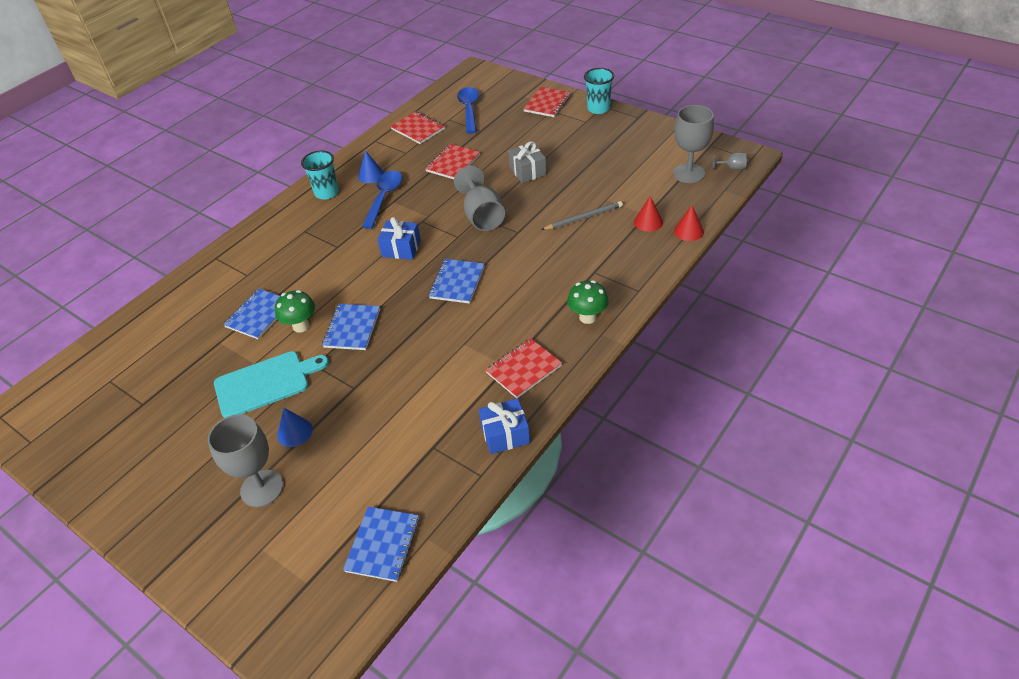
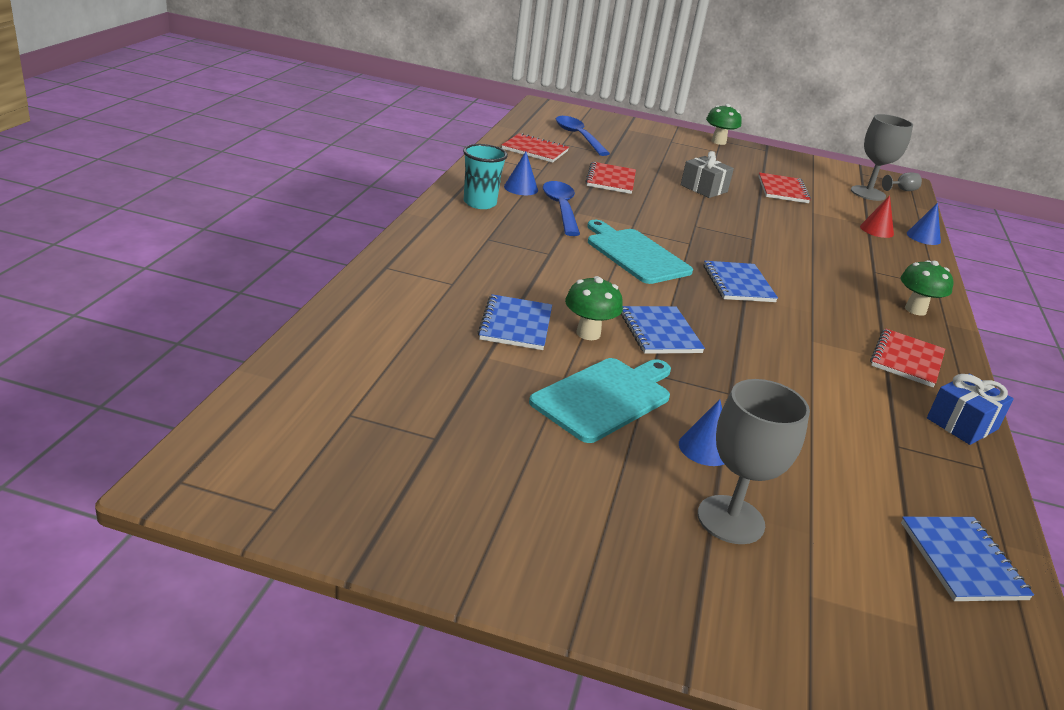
camera: 30 degrees left, 15 degrees down
blue gift [377,217,421,260] -> turquoise cutting board [587,220,693,284]
grey goblet [454,165,505,231] -> none
red notebook [523,87,571,117] -> red notebook moved to [758,172,811,203]
grey pencil [541,201,623,230] -> none
turquoise cup [584,68,614,114] -> green mushroom [706,104,742,145]
red cone [674,205,704,241] -> blue cone [907,202,941,245]

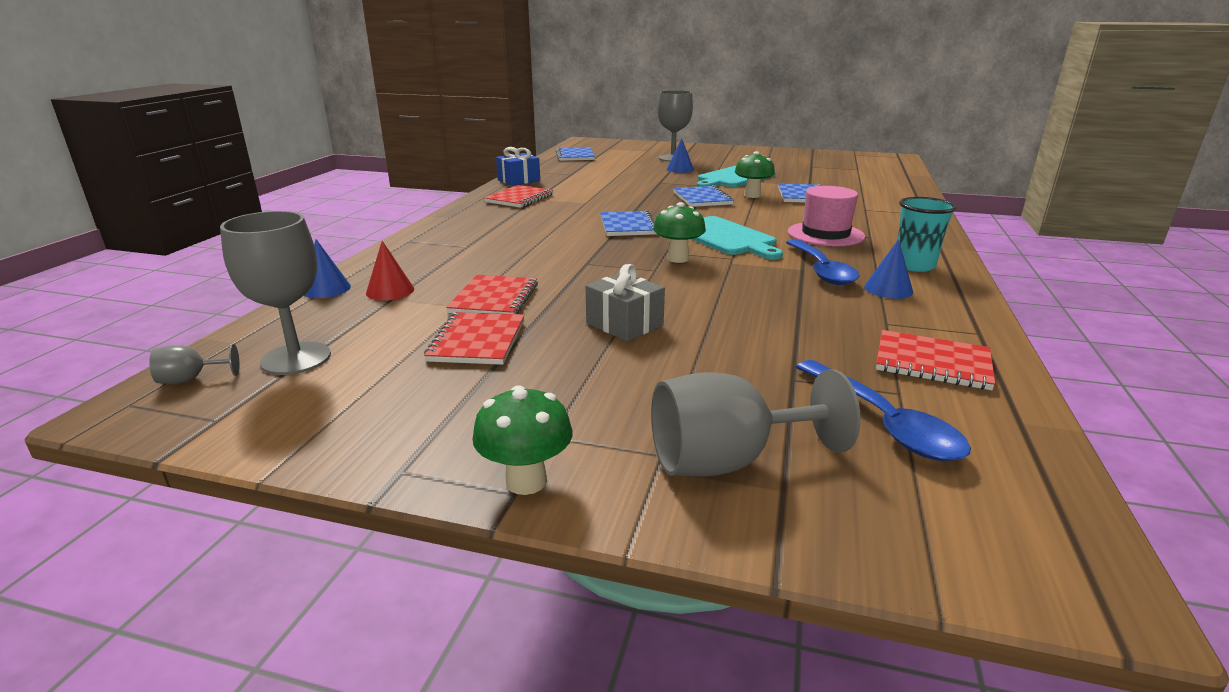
camera: 175 degrees left, 5 degrees down
red notebook [585,162,636,194] -> red notebook moved to [446,275,538,314]
green mushroom [901,260,954,316] -> green mushroom moved to [653,202,706,263]
none -> grey goblet [651,369,861,477]
none -> pink hat [788,186,865,247]

